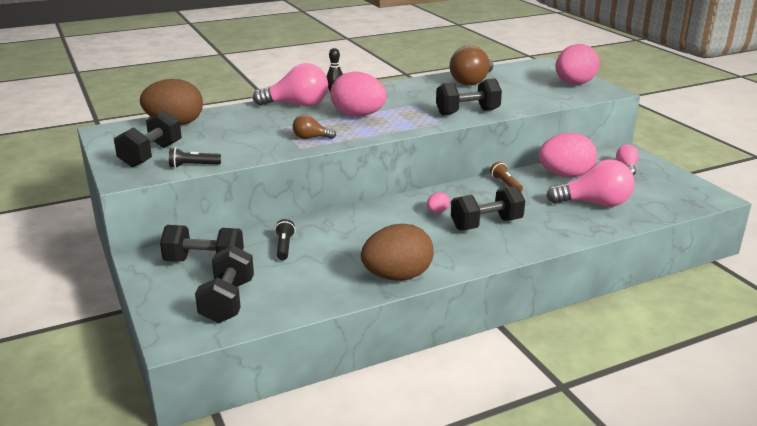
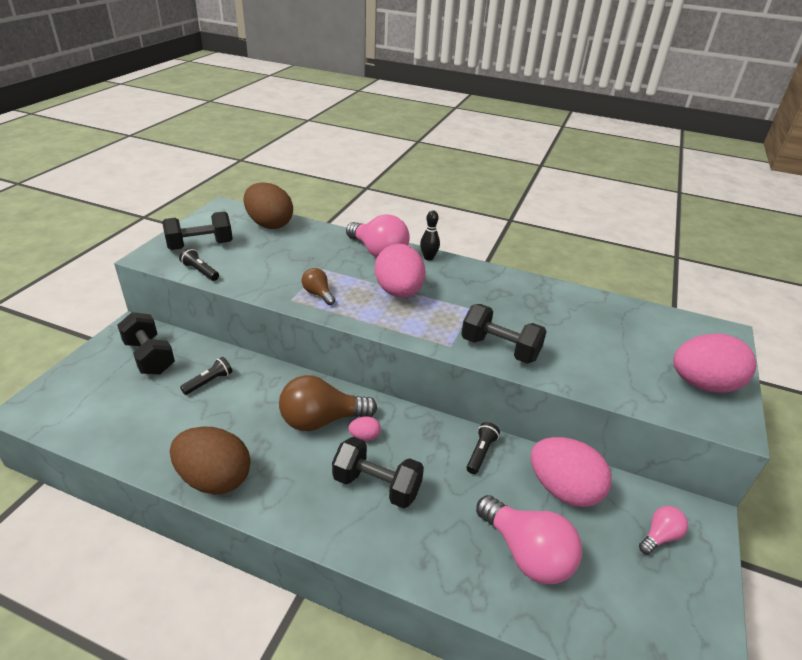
camera: 45 degrees right, 10 degrees up
black dumbbell [195,245,254,323] -> none
brown light bulb [450,45,493,86] -> brown light bulb moved to [279,375,377,431]
brown flashlight [490,162,523,191] -> black flashlight [467,422,500,474]

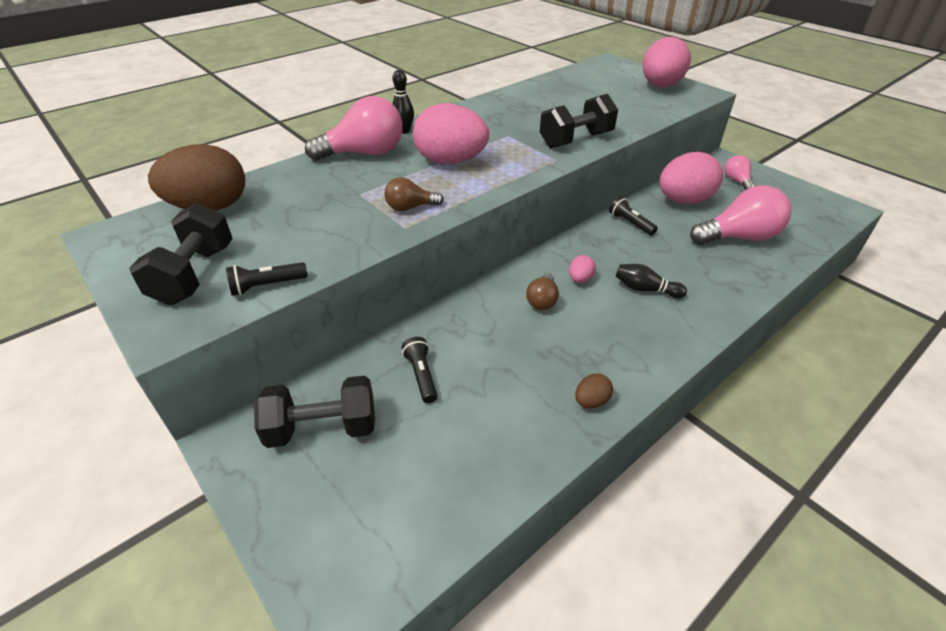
camera: 60 degrees left, 5 degrees up
brown egg [170,427,251,495] -> brown egg [575,374,613,408], size x0.43
brown light bulb [279,375,377,431] -> brown light bulb [526,273,559,310], size x0.52
black dumbbell [332,437,424,508] -> black bowling pin [616,264,687,298]

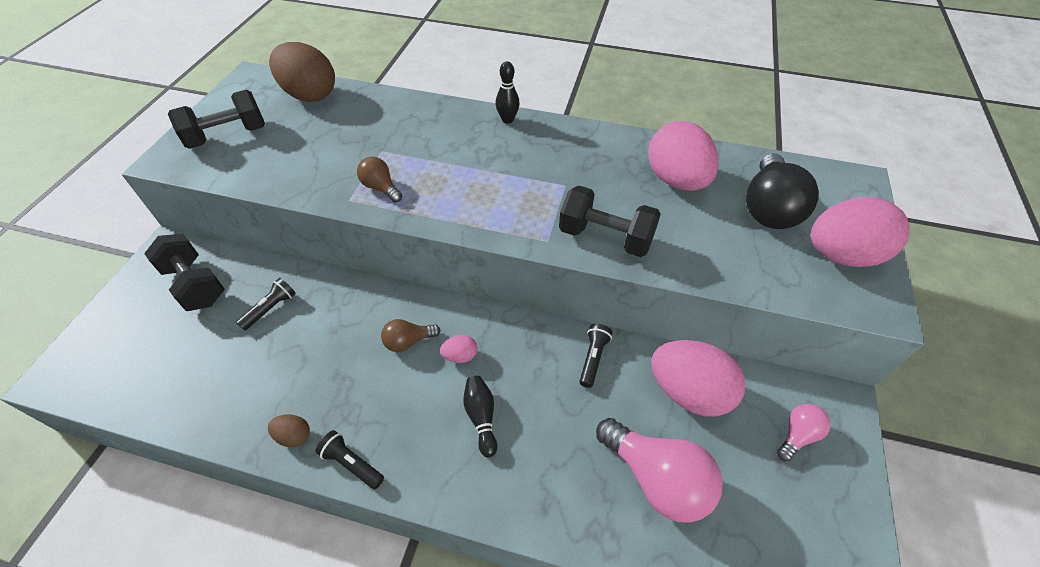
camera: 55 degrees right, 10 degrees up
black flashlight [226,262,308,296] -> black flashlight moved to [316,430,384,489]
pink light bulb [305,96,403,161] -> none
pink egg [413,104,489,164] -> pink egg moved to [648,121,719,191]
none -> black light bulb [746,153,819,229]

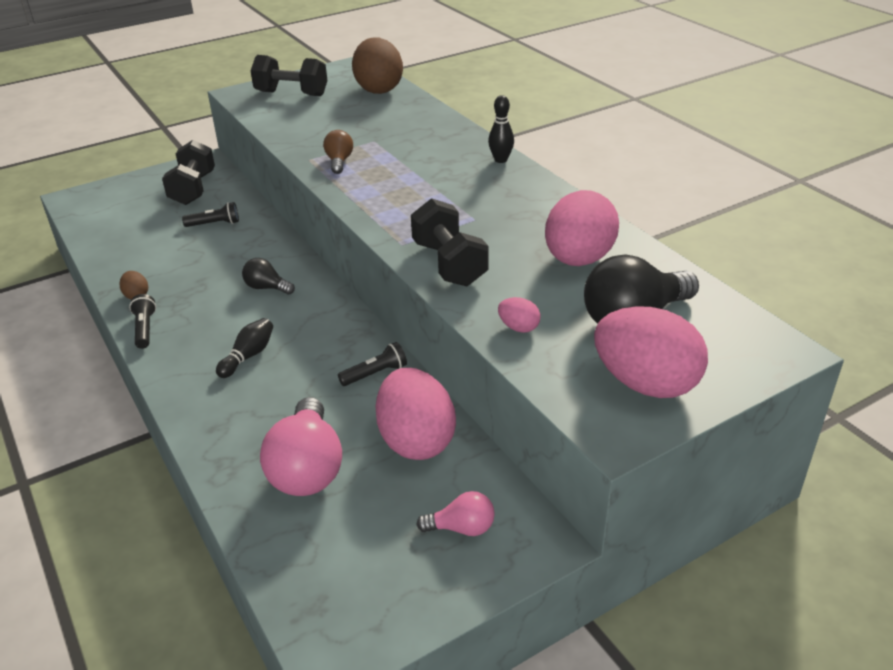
camera: 45 degrees right, 15 degrees down
brown light bulb [381,319,441,352] -> black light bulb [242,258,295,295]
pink egg [440,335,477,363] -> pink egg moved to [498,297,540,333]

